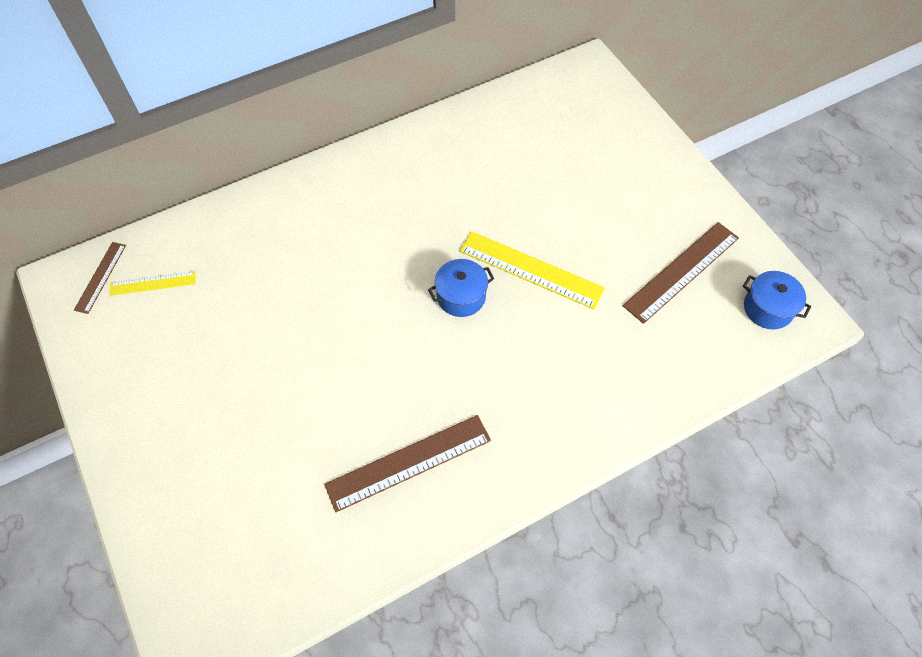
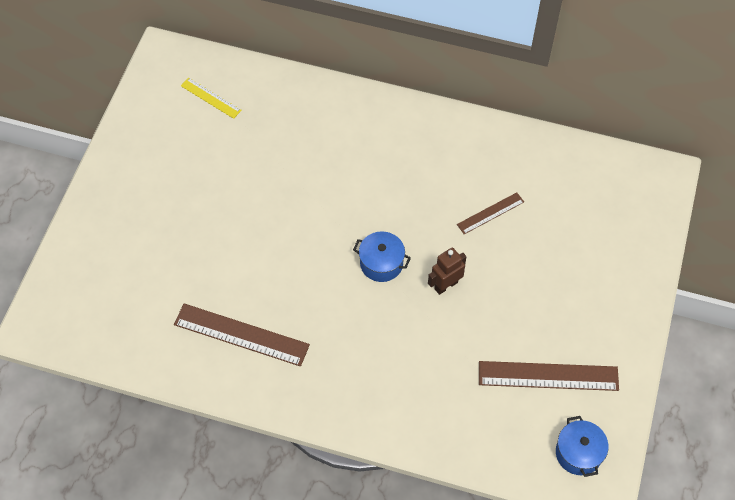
camera: 45 degrees right, 0 degrees up
brown ruler [74,242,126,314] -> brown ruler moved to [457,192,524,234]
yellow ruler [460,231,605,309] -> brown robot [428,247,466,295]

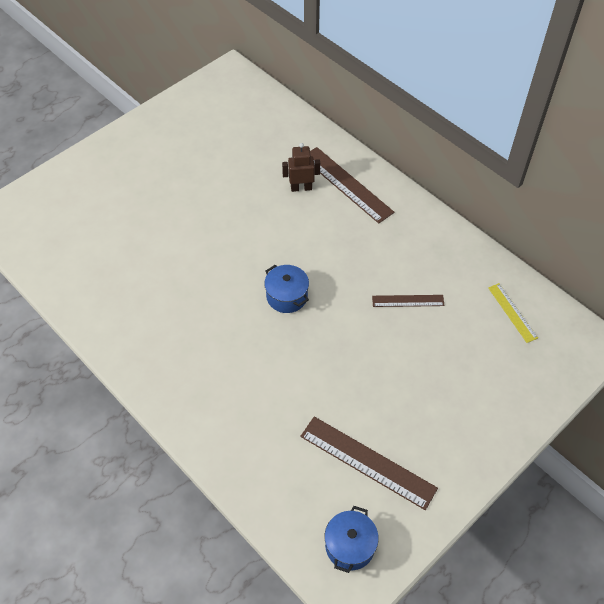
camera: 30 degrees right, 5 degrees down
brown ruler [174,304,310,367] -> brown ruler moved to [310,147,394,223]
yellow ruler [181,78,242,119] -> yellow ruler moved to [488,283,538,343]
brown robot [428,247,466,295] -> brown robot moved to [282,143,320,192]

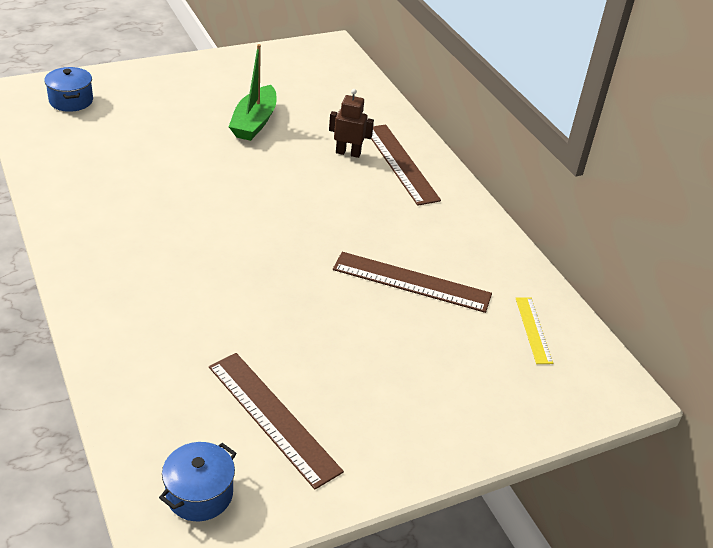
camera: 15 degrees right, 15 degrees down
blue pot [264,265,309,313] -> blue pot moved to [44,67,93,112]
brown ruler [372,295,445,307] -> brown ruler [333,252,492,313], size x1.78
none -> green boat [229,44,277,141]

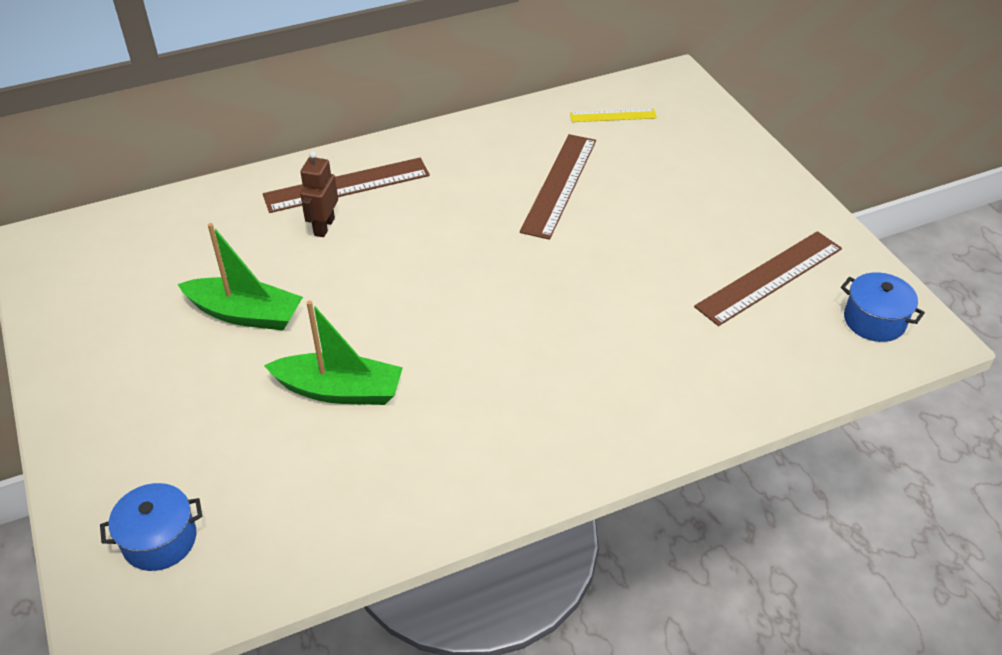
camera: 85 degrees left, 5 degrees up
none -> green boat [264,300,403,405]

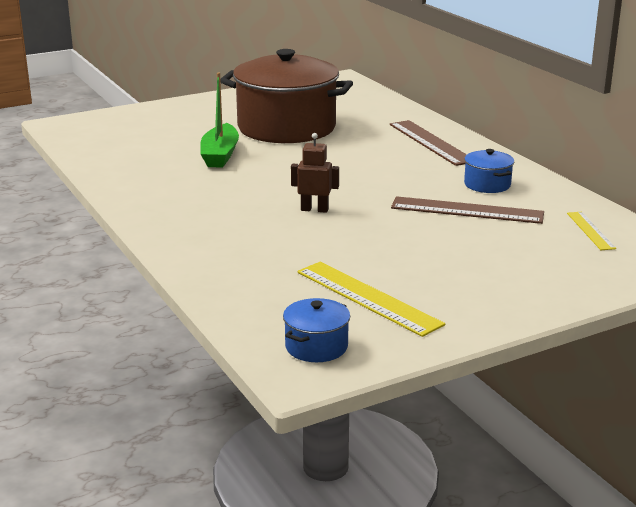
camera: 85 degrees right, 20 degrees down
blue pot [100,483,202,571] -> blue pot moved to [464,149,514,193]
green boat [178,223,303,330] -> brown pot [220,49,353,143]
brown robot [300,151,338,237] -> brown robot moved to [291,133,339,213]
brown ruler [694,231,842,326] -> yellow ruler [297,262,445,337]

